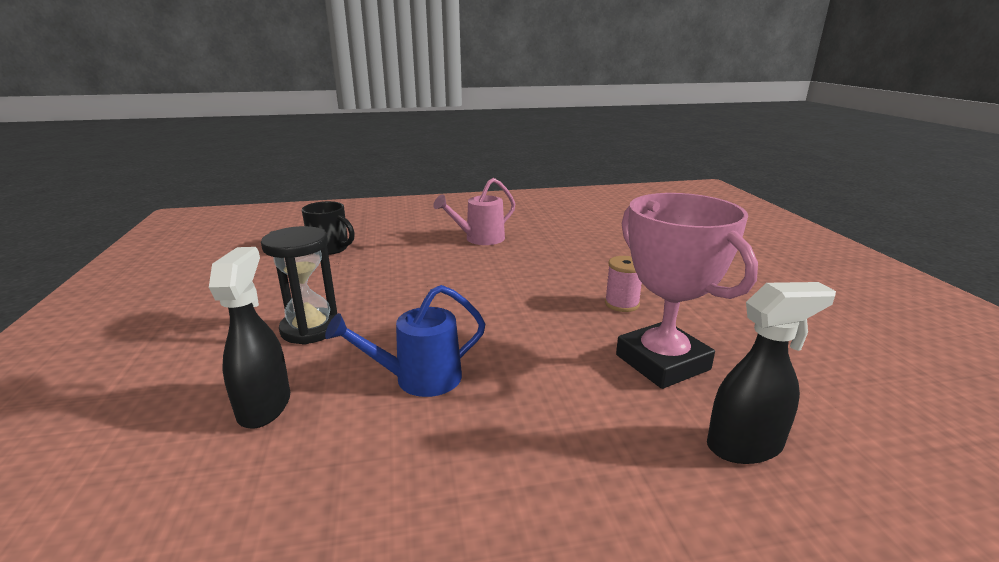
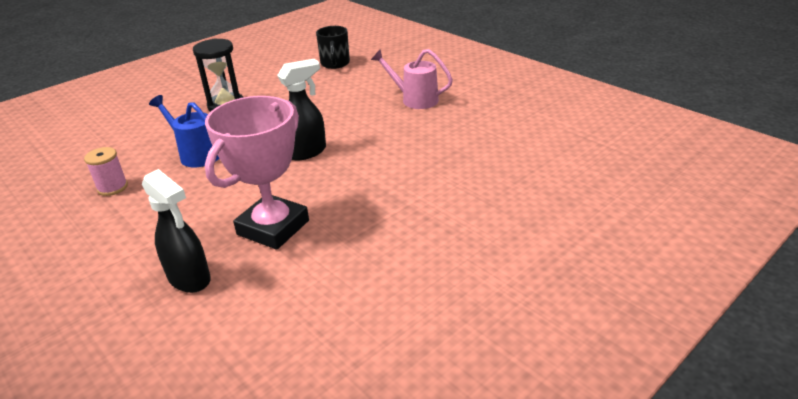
camera: 60 degrees right, 10 degrees up
black spray bottle [209,247,290,429] -> black spray bottle moved to [277,59,326,161]
pink spool [605,256,642,312] -> pink spool moved to [84,147,128,196]

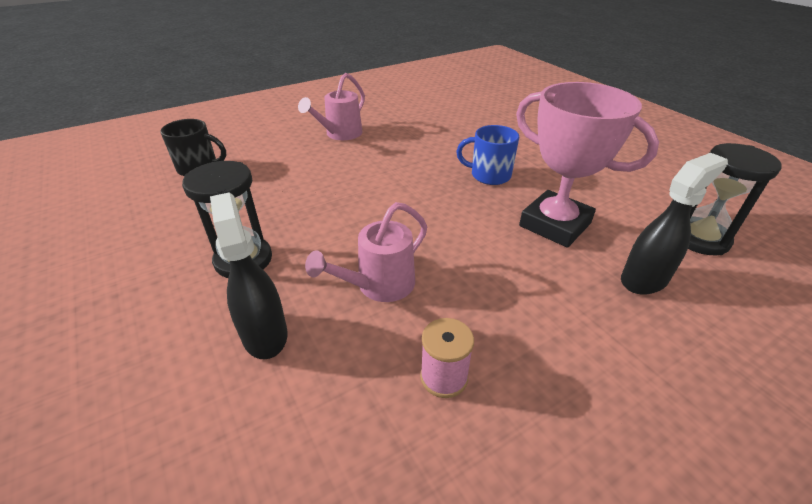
camera: 80 degrees left, 5 degrees up
blue watering can [149,95,219,167] -> pink watering can [305,202,427,302]
black spray bottle [277,59,326,161] -> black spray bottle moved to [210,192,287,359]
none -> blue mug [456,125,519,185]
none -> black hourglass [688,143,782,255]

